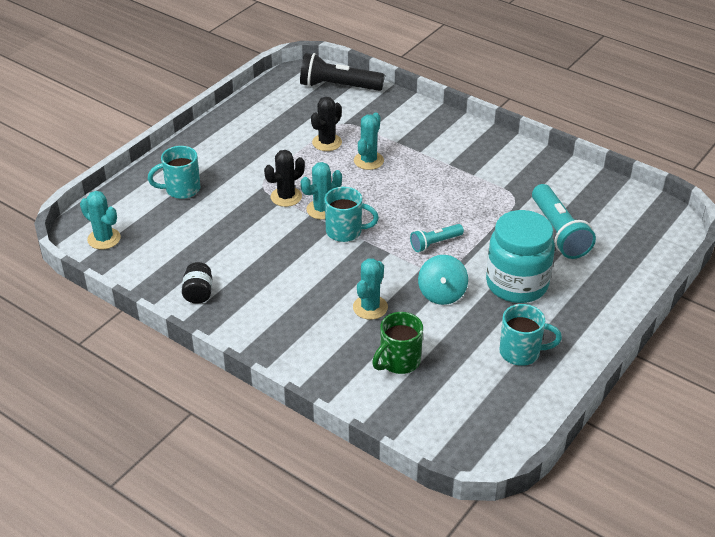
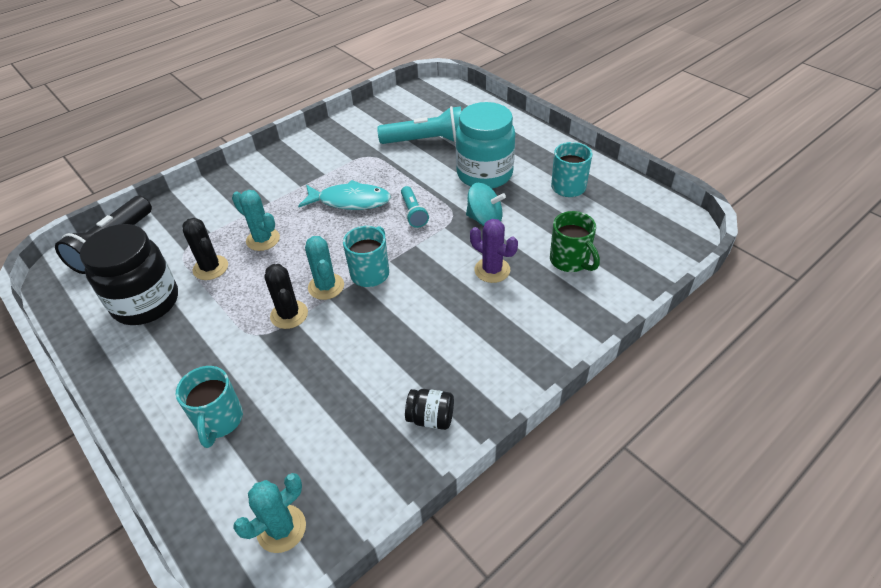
camera: 75 degrees left, 5 degrees up
turquoise cactus [353,258,388,320] -> purple cactus [470,219,518,283]
none -> black jar [80,224,178,325]
none -> turquoise fish [298,180,391,210]

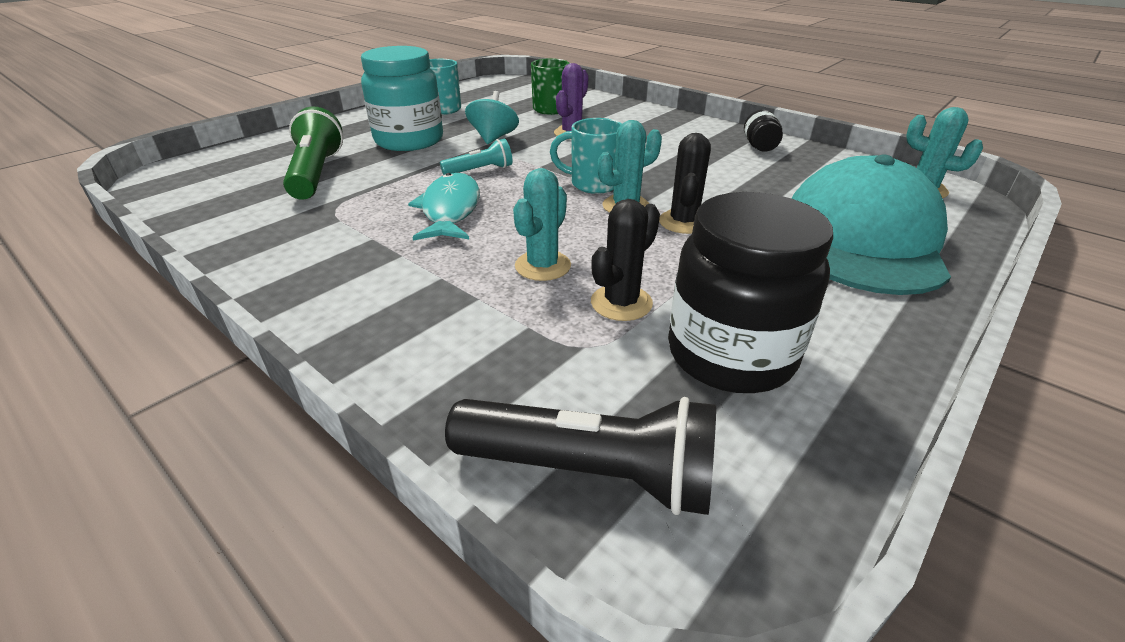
camera: 100 degrees left, 10 degrees down
turquoise mug [176,366,243,448] -> turquoise cap [792,154,951,295]
black cactus [264,264,308,329] -> black cactus turned 45 degrees counterclockwise [659,133,711,234]
turquoise flashlight [377,106,461,144] -> green flashlight [283,106,343,200]

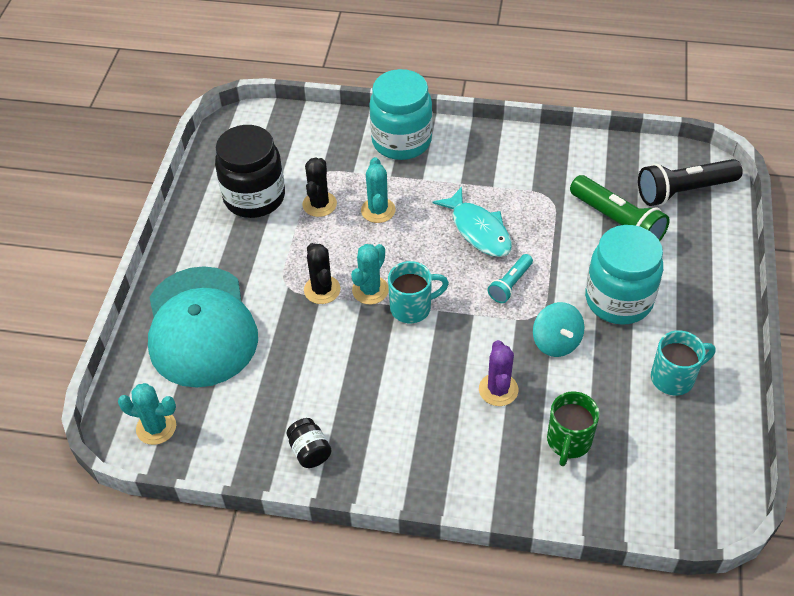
camera: 150 degrees right, 15 degrees up
black flashlight [445,397,716,515] -> black flashlight moved to [638,159,743,206]
none -> turquoise jar [369,69,432,160]

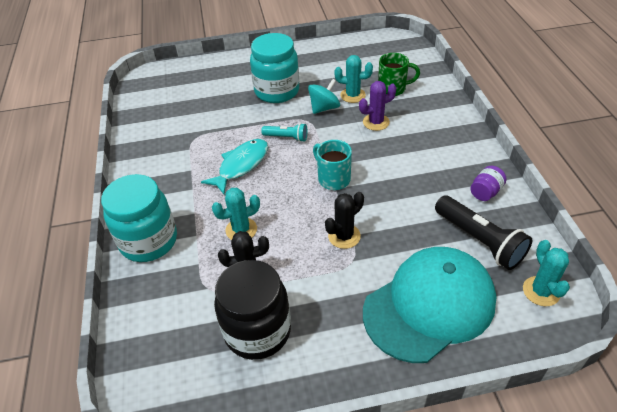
camera: 110 degrees left, 5 degrees down
black jar [287,418,332,468] -> purple jar [470,166,507,201]
turquoise cactus [351,244,389,305] -> turquoise cactus moved to [335,55,373,103]
green flashlight [570,175,670,241] -> none
black flashlight [638,159,743,206] -> black flashlight moved to [435,195,532,270]
turquoise mug [651,330,716,396] -> none

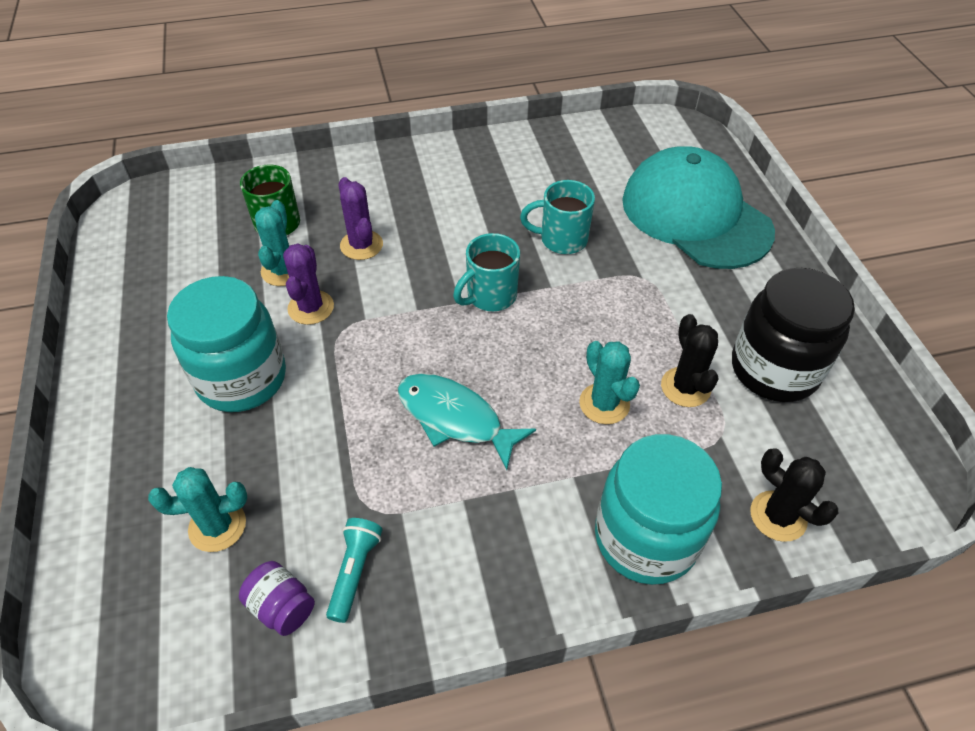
camera: 95 degrees left, 5 degrees up
turquoise flashlight [261,123,307,142] -> turquoise flashlight moved to [326,518,382,623]
turquoise spinning top [308,79,340,114] -> purple cactus [283,244,334,325]
black cactus [325,192,364,249] -> black cactus moved to [750,448,838,542]
black flashlight [435,195,532,270] -> none
purple jar [470,166,507,201] -> purple jar moved to [239,561,315,636]
turquoise cactus [523,240,570,306] -> turquoise cactus moved to [148,467,247,552]
none -> turquoise mug [520,180,595,254]

